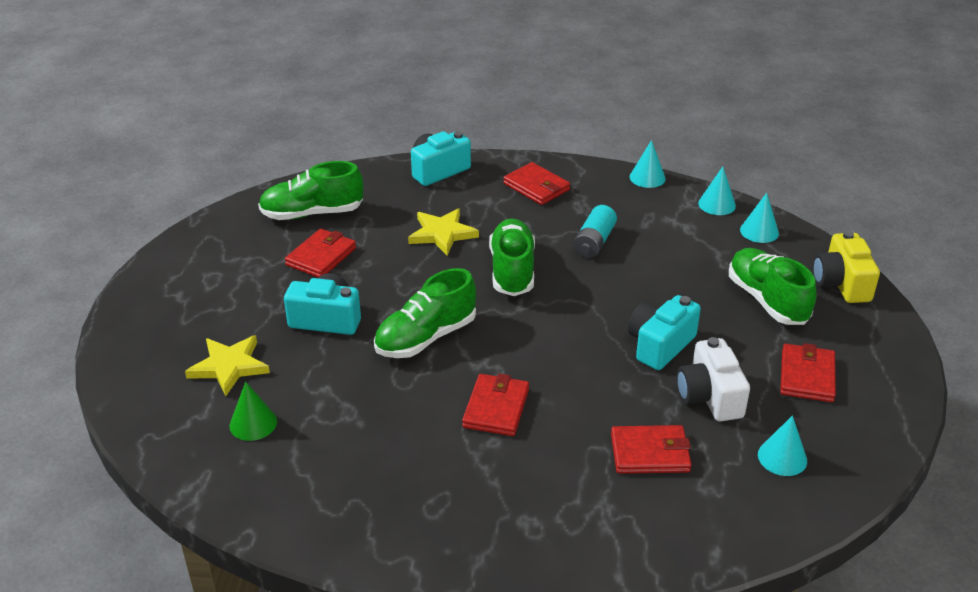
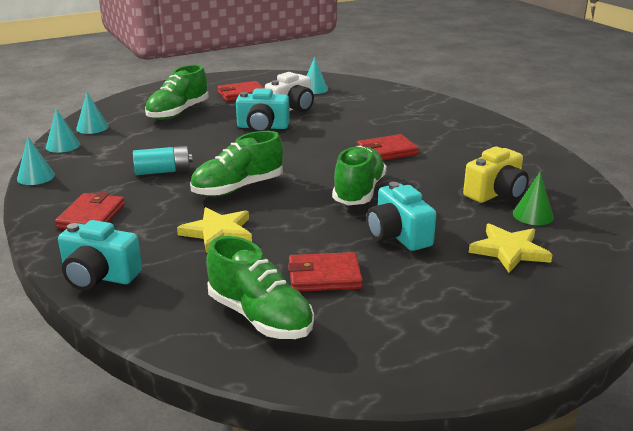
camera: 125 degrees left, 10 degrees down
green shoe [374,268,476,358] -> green shoe turned 90 degrees counterclockwise [332,146,386,205]
red wallet [611,425,692,474] -> none
yellow camera [813,231,880,303] -> yellow camera moved to [463,146,529,203]

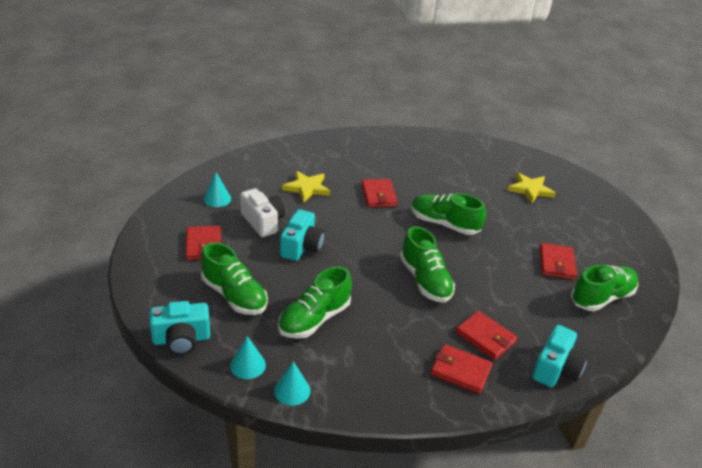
camera: 80 degrees left, 10 degrees up
turquoise cone [17,137,55,185] -> none
turquoise battery [133,146,193,175] -> none
yellow star [177,207,252,253] -> yellow star moved to [282,171,330,203]
turquoise camera [367,182,436,251] -> turquoise camera moved to [149,301,210,355]
yellow camera [463,146,529,203] -> none
green cone [513,172,554,225] -> none
none -> green shoe [278,266,352,339]
none -> red wallet [456,311,518,360]

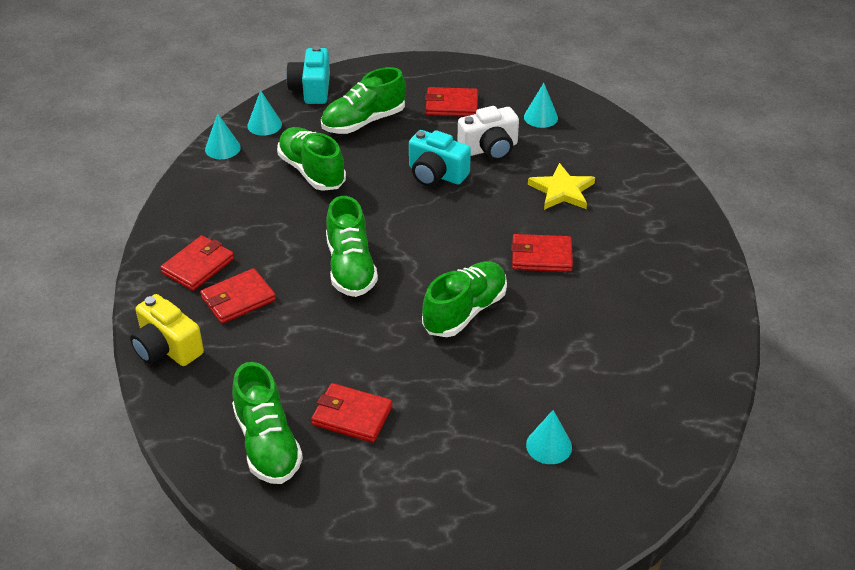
camera: 105 degrees right, 5 degrees up
green shoe [400,226,455,303] -> green shoe turned 90 degrees counterclockwise [326,196,378,297]
yellow star [508,172,556,204] -> turquoise cone [526,410,572,464]
turquoise camera [532,325,588,387] -> yellow camera [130,294,204,366]

